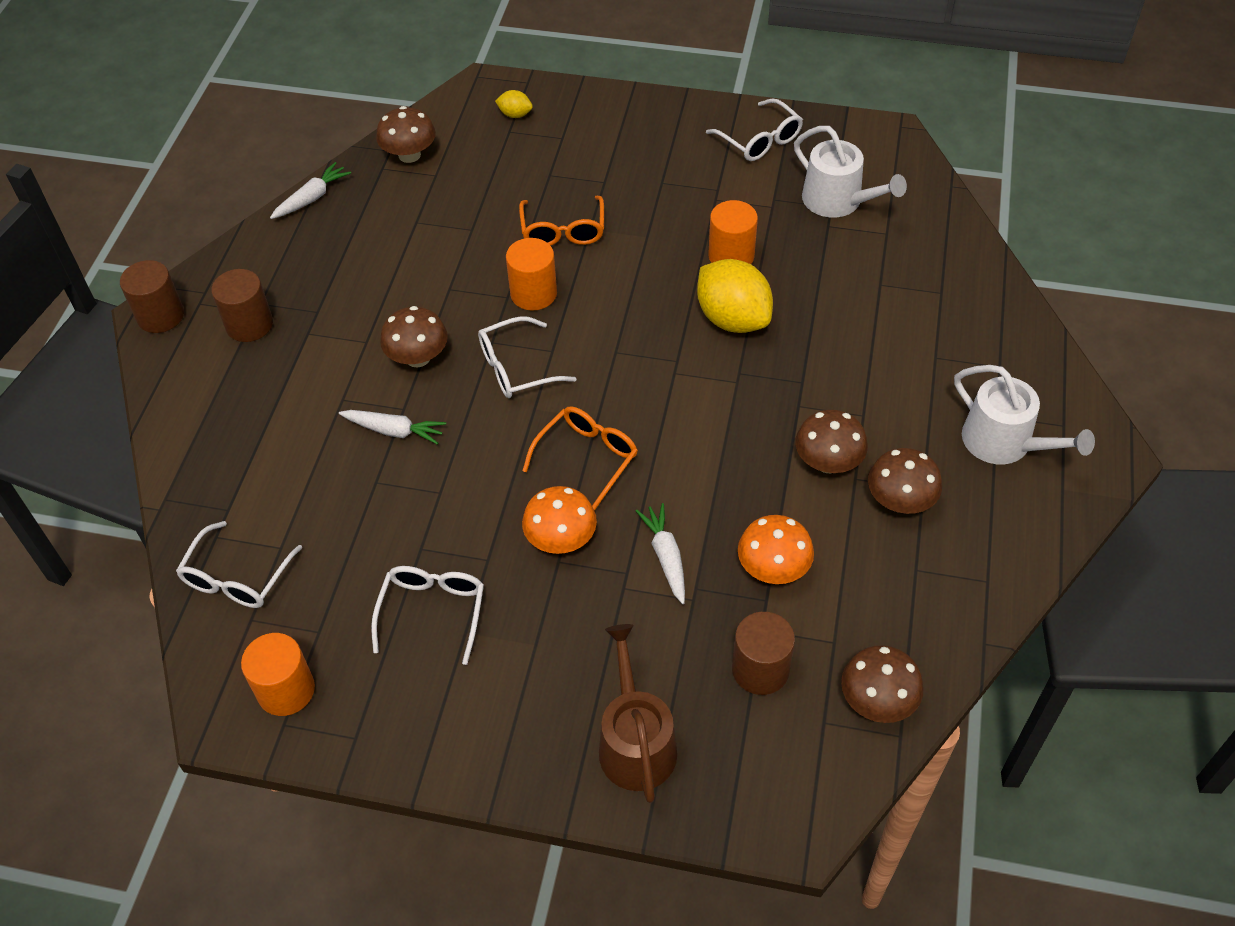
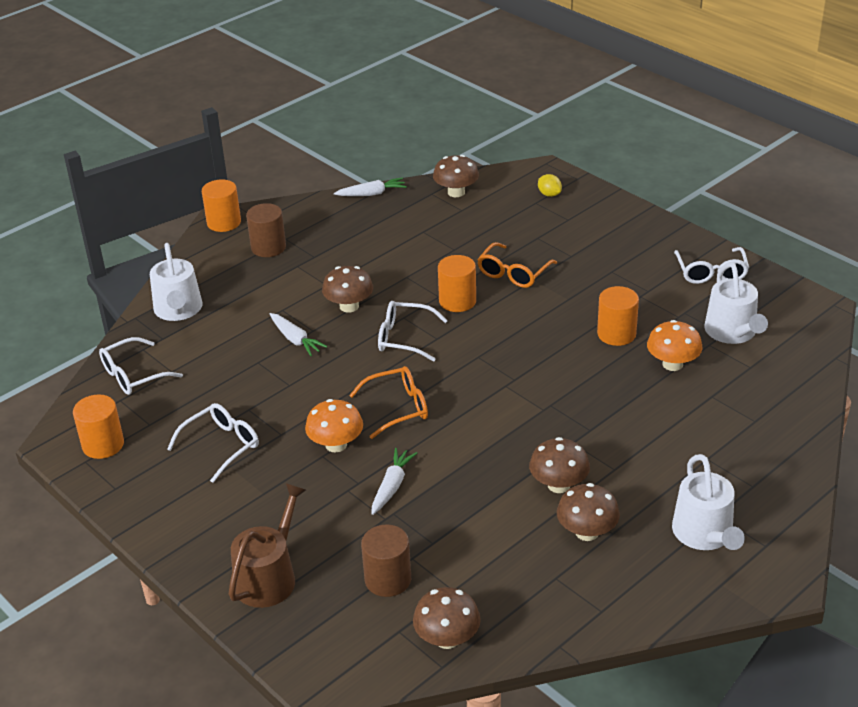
camera: 35 degrees right, 15 degrees down
brown cylinder [120,260,184,333] -> orange cylinder [202,179,241,232]
yellow lemon [697,259,773,333] -> none
orange mushroom [738,515,814,584] -> orange mushroom moved to [647,320,702,371]
none -> white watering can [150,243,202,321]

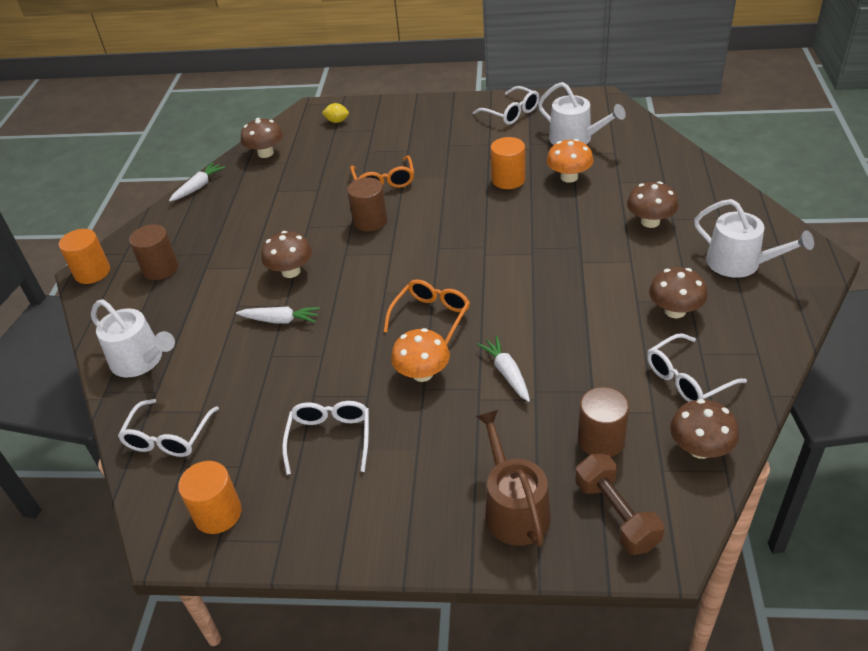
camera: 40 degrees left, 5 degrees up
white glasses [378,301,448,362] -> white glasses moved to [647,333,747,402]
orange cylinder [438,255,476,312] -> brown cylinder [347,177,387,231]
brown mushroom [529,437,590,493] -> brown mushroom moved to [627,181,678,228]
none -> brown dumbbell [575,454,664,555]

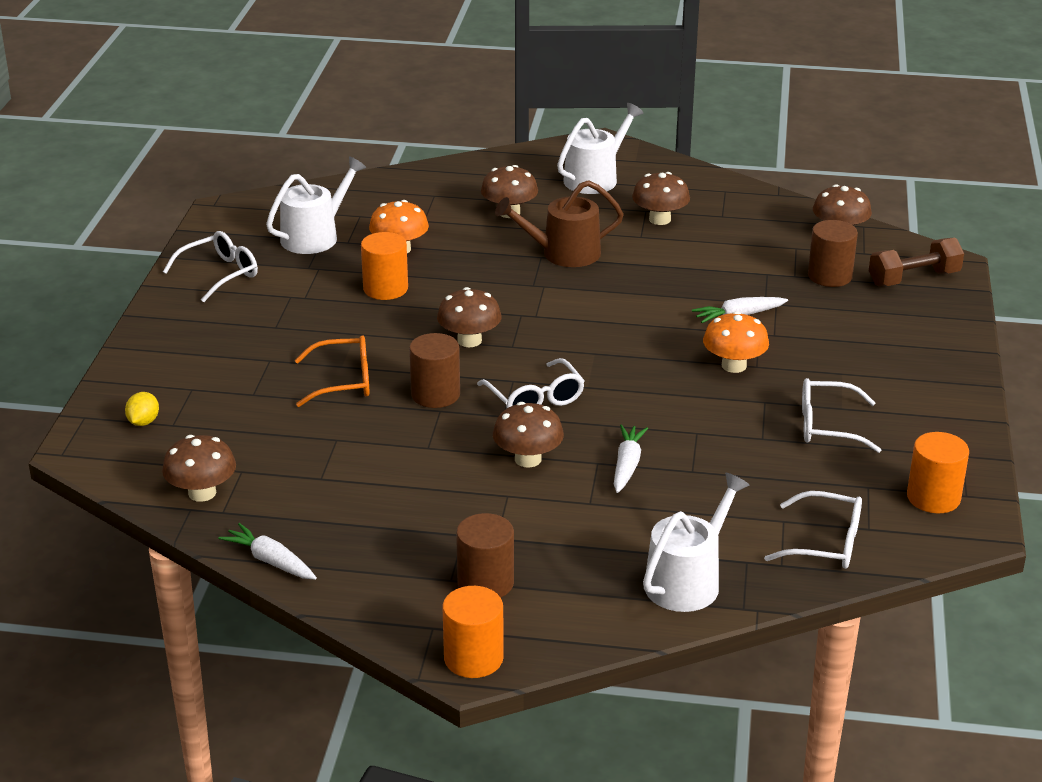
camera: 90 degrees left, 10 degrees down
orange glasses [384,279,470,344] -> none
brown watering can [476,410,551,547] -> brown watering can moved to [495,180,624,267]
white glasses [647,333,747,402] -> white glasses moved to [477,358,585,408]
none -> brown mushroom [437,287,502,347]

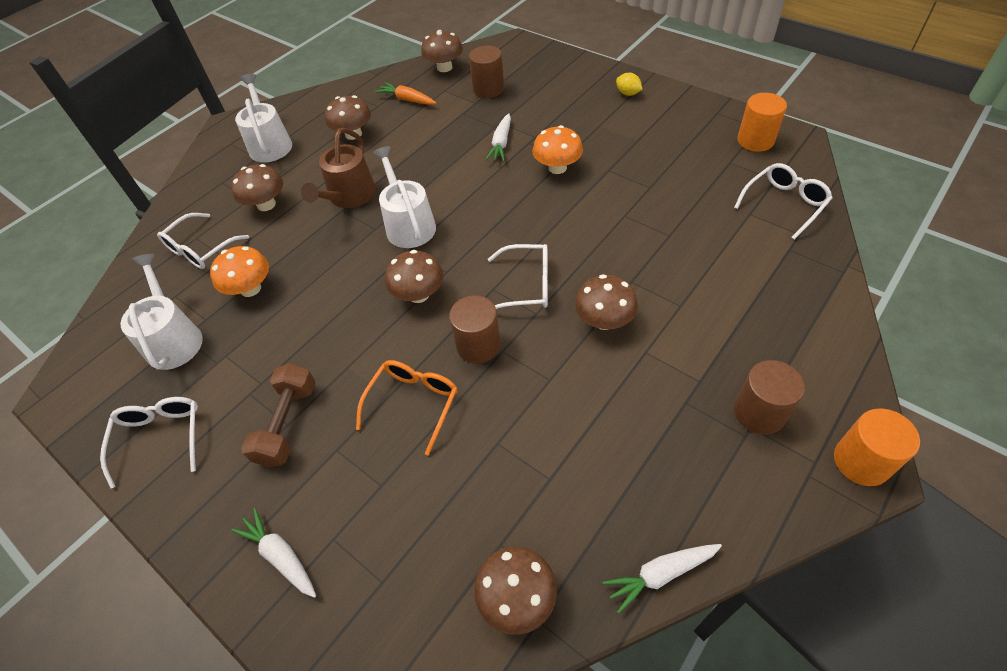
camera: 55 degrees left, 20 degrees up
yellow lemon [125,392,159,426] -> yellow lemon moved to [616,73,642,96]
orange cylinder [361,232,408,300] -> none
white carrot [614,425,648,493] -> white carrot moved to [231,508,316,598]
white watering can [643,473,750,612] -> white watering can moved to [373,146,436,248]
white glasses [802,378,881,453] -> white glasses moved to [157,213,249,269]
brown dumbbell [869,238,964,286] -> brown dumbbell moved to [241,363,316,467]
none -> orange carrot [375,82,436,105]

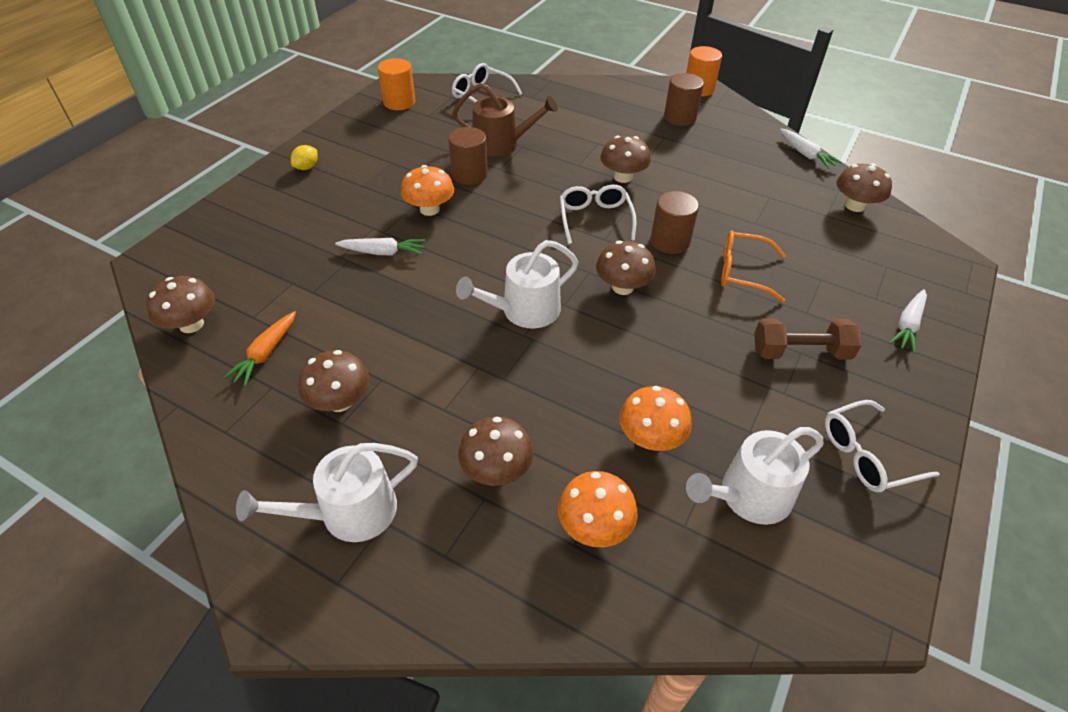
camera: 105 degrees left, 5 degrees down
white glasses [157,213,249,269] -> orange mushroom [558,471,638,548]
brown watering can [301,128,376,208] -> brown watering can moved to [452,83,558,156]
brown cylinder [469,46,504,98] -> brown cylinder moved to [448,127,488,185]

